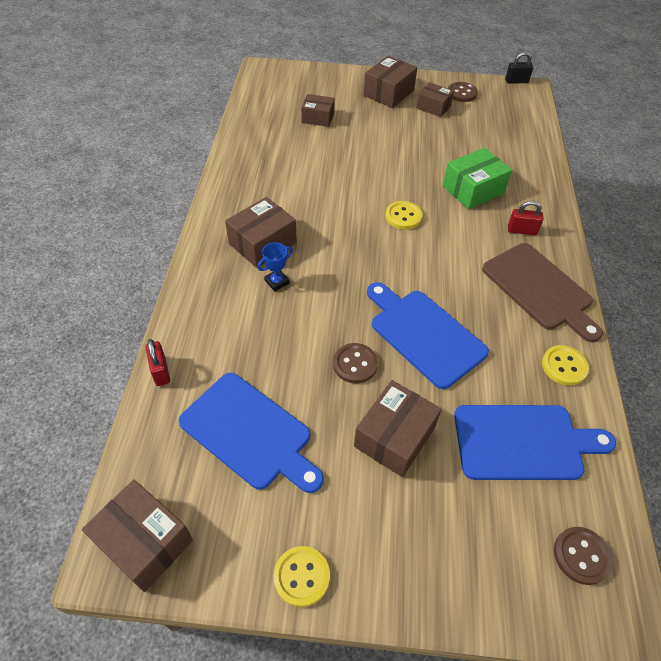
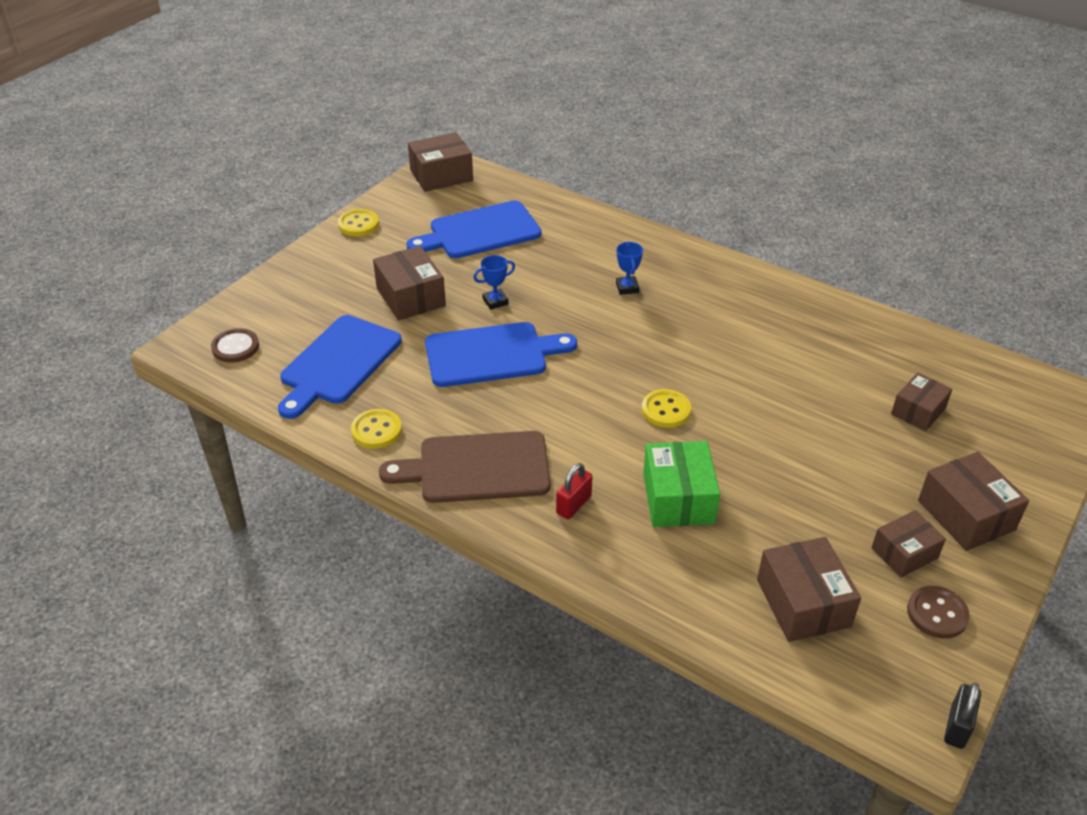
camera: 120 degrees right, 10 degrees down
red padlock [145,339,170,386] -> none
brown box [225,197,297,268] -> brown box moved to [757,537,861,642]
brown button [333,343,378,383] -> blue trophy [473,255,515,310]

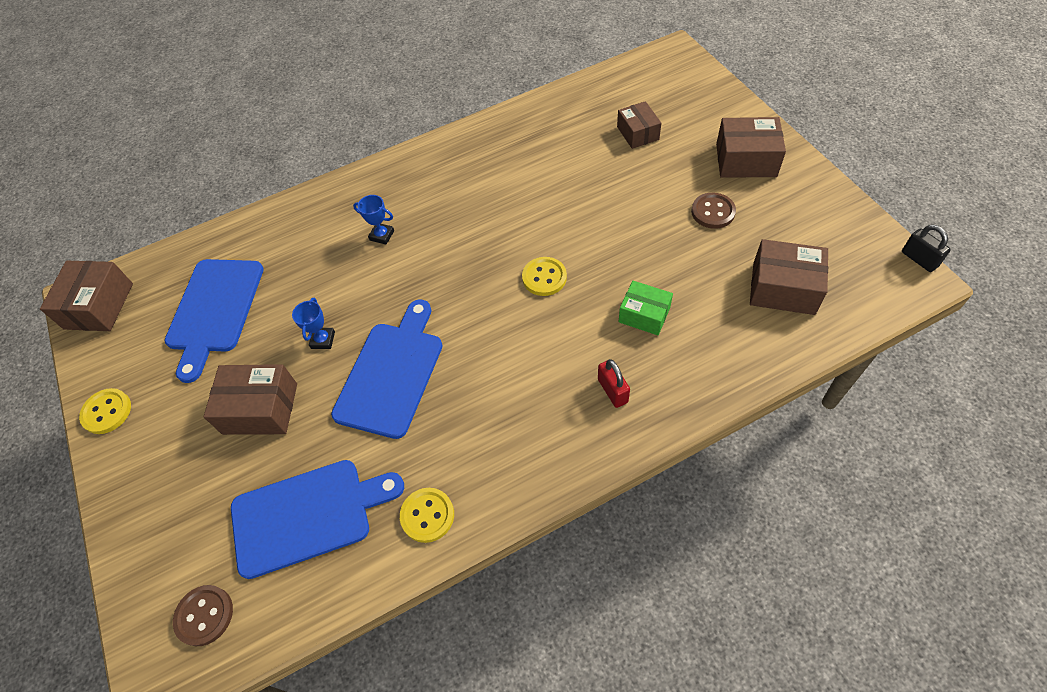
camera: 55 degrees left, 15 degrees up
blue cutting board [278,315,402,419] -> blue cutting board turned 75 degrees counterclockwise [231,460,404,579]
brown cutting board [379,431,550,503] -> none
green box [643,441,720,527] -> green box [619,281,673,335], size x0.66
brown box [871,510,946,577] -> none
brown button [907,586,970,639] -> brown button moved to [691,193,736,229]

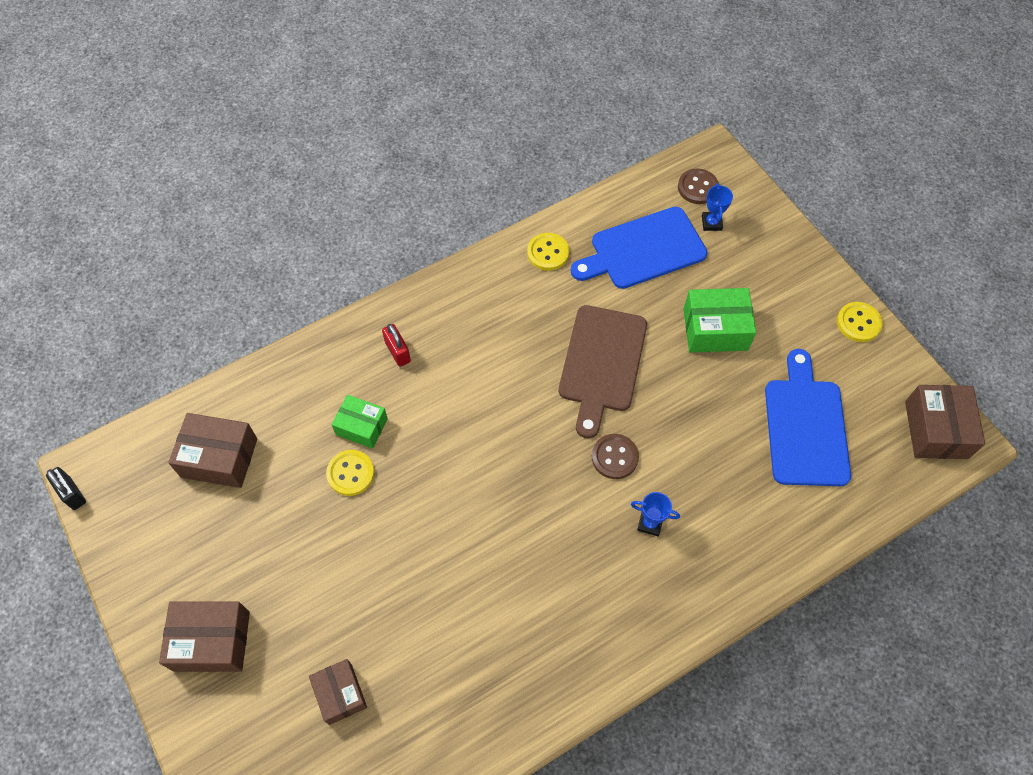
camera: 170 degrees right, 5 degrees up
brown box [203,364,297,435] -> green box [683,288,756,352]
blue trophy [292,298,335,349] -> blue trophy moved to [702,183,733,231]
blue cutting board [331,299,443,439] -> brown cutting board [559,305,647,438]
yellow button [522,257,567,296] -> yellow button moved to [326,450,374,496]
brown button [691,193,736,229] -> brown button moved to [592,434,639,479]

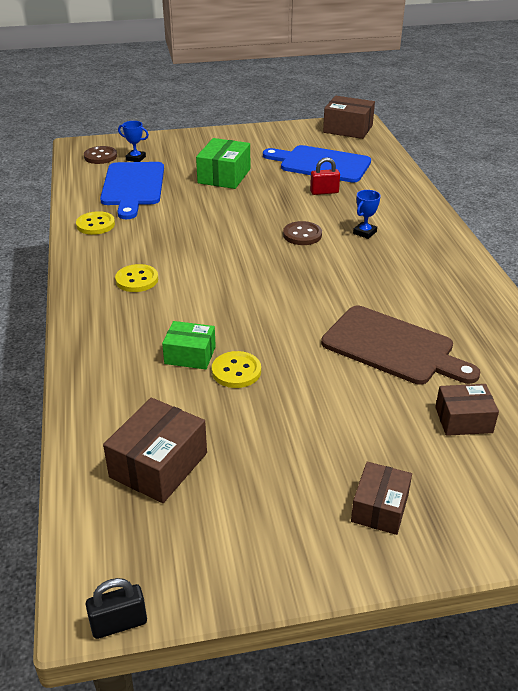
camera: 70 degrees left, 25 degrees down
brown box [159,601,250,672] -> brown box [351,462,412,535], size x0.66
green box [332,395,388,449] -> green box turned 60 degrees clockwise [162,321,216,369]
red padlock [382,324,411,367] -> red padlock moved to [310,157,340,195]
brown cutting board [559,305,647,438] -> brown cutting board moved to [321,306,481,385]
yellow button [837,302,883,342] -> yellow button moved to [115,264,158,292]

